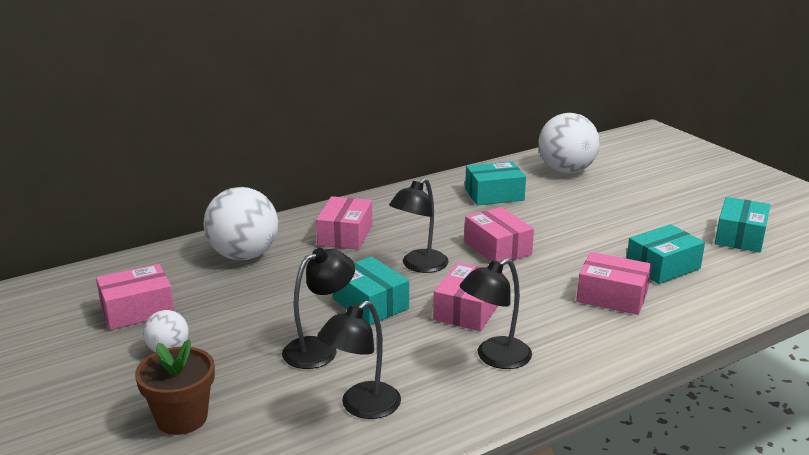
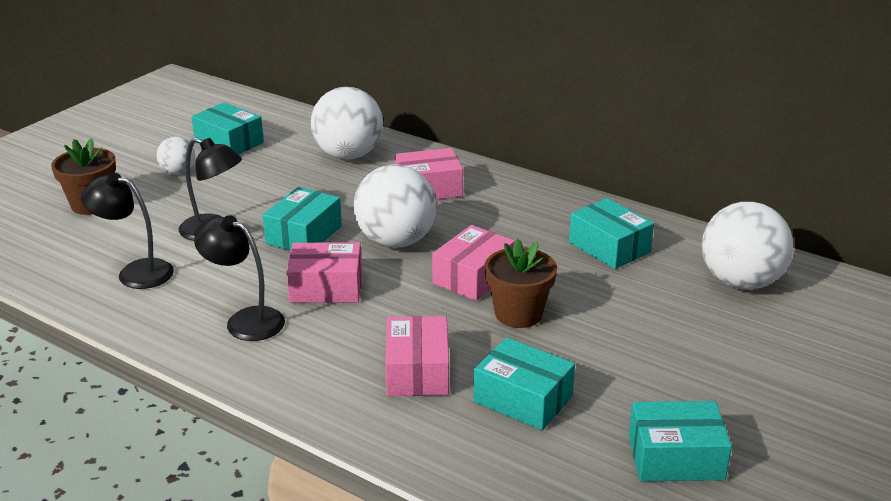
camera: 65 degrees right, 5 degrees up
pink box [96,264,174,330] -> turquoise box [192,102,264,155]
black lamp [389,178,449,273] -> white ball [354,164,437,248]
none -> brown flower pot [484,238,557,328]

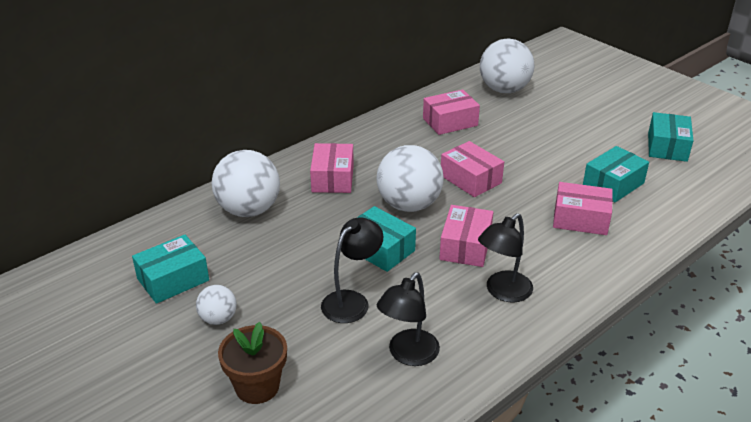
camera: 75 degrees left, 5 degrees up
brown flower pot [484,238,557,328] -> none
turquoise box [569,198,654,269] -> pink box [423,89,480,135]

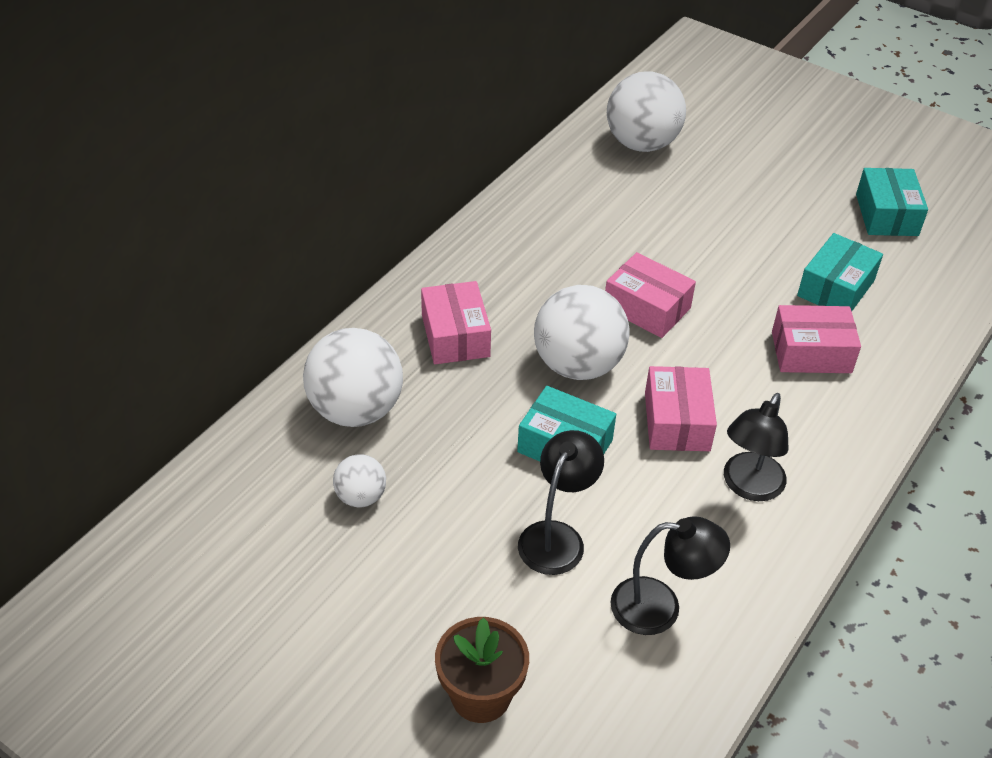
camera: 15 degrees left, 10 degrees up
turquoise box [132,235,209,304] -> none
white ball [196,285,237,325] -> white ball moved to [333,454,386,507]
black lamp [377,272,440,366] -> black lamp turned 105 degrees counterclockwise [610,516,730,635]
pink box [423,89,480,135] -> none

